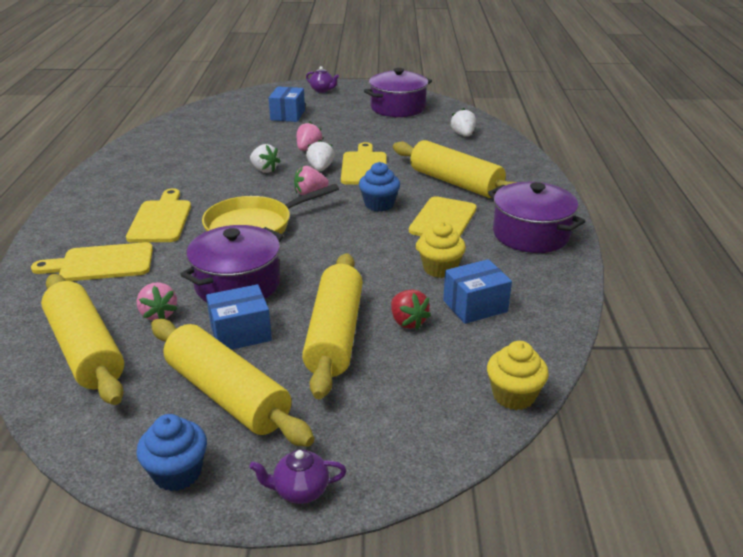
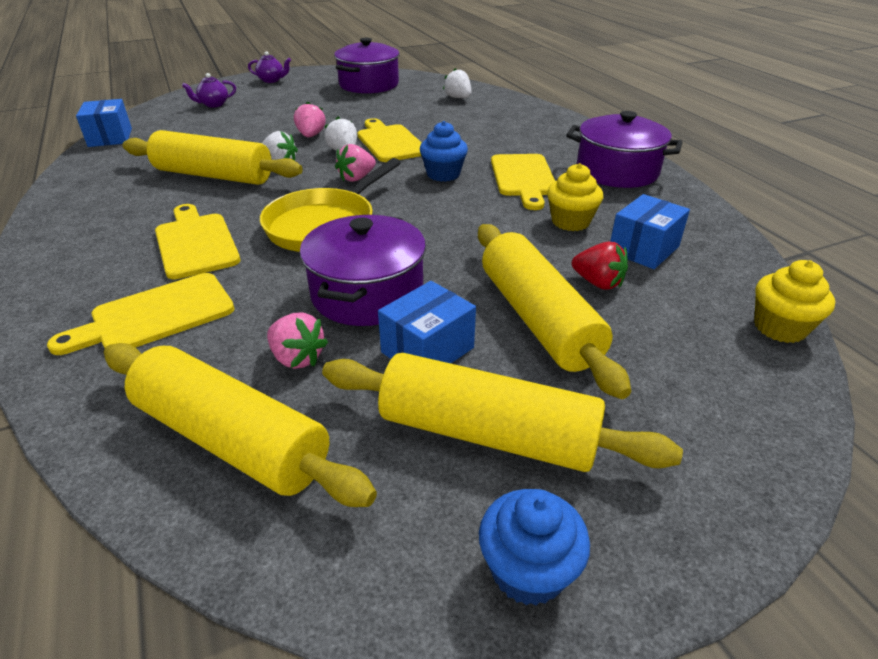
camera: 25 degrees left, 5 degrees up
purple teapot [249,449,347,504] -> purple teapot moved to [182,73,236,107]
blue box [269,87,305,122] -> blue box moved to [76,99,132,147]
yellow rolling pin [393,140,516,198] -> yellow rolling pin moved to [123,130,303,185]

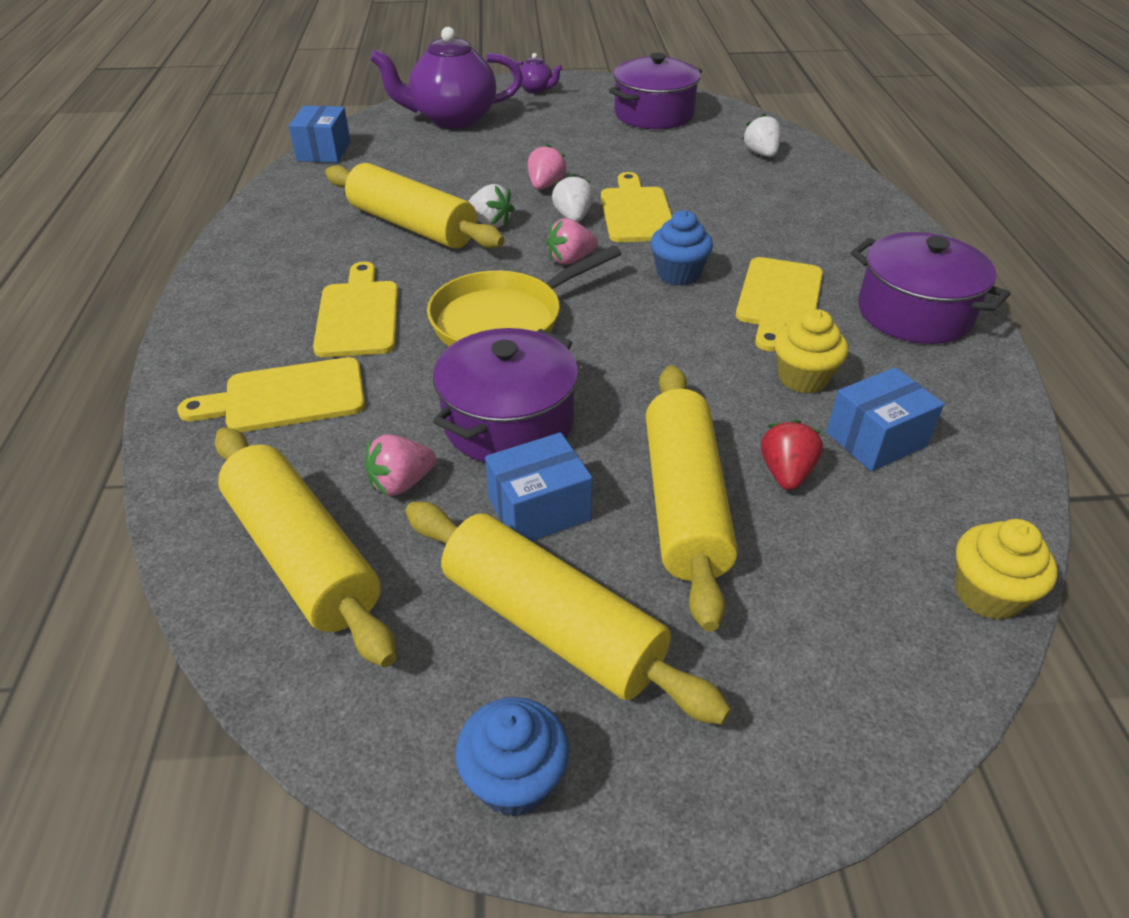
camera: 20 degrees right, 5 degrees up
purple teapot [182,73,236,107] -> purple teapot [370,27,523,129], size x2.30
pink strawberry [267,312,328,369] -> pink strawberry turned 90 degrees clockwise [365,434,436,496]
red strawberry [572,242,628,290] -> red strawberry turned 135 degrees counterclockwise [761,419,823,490]

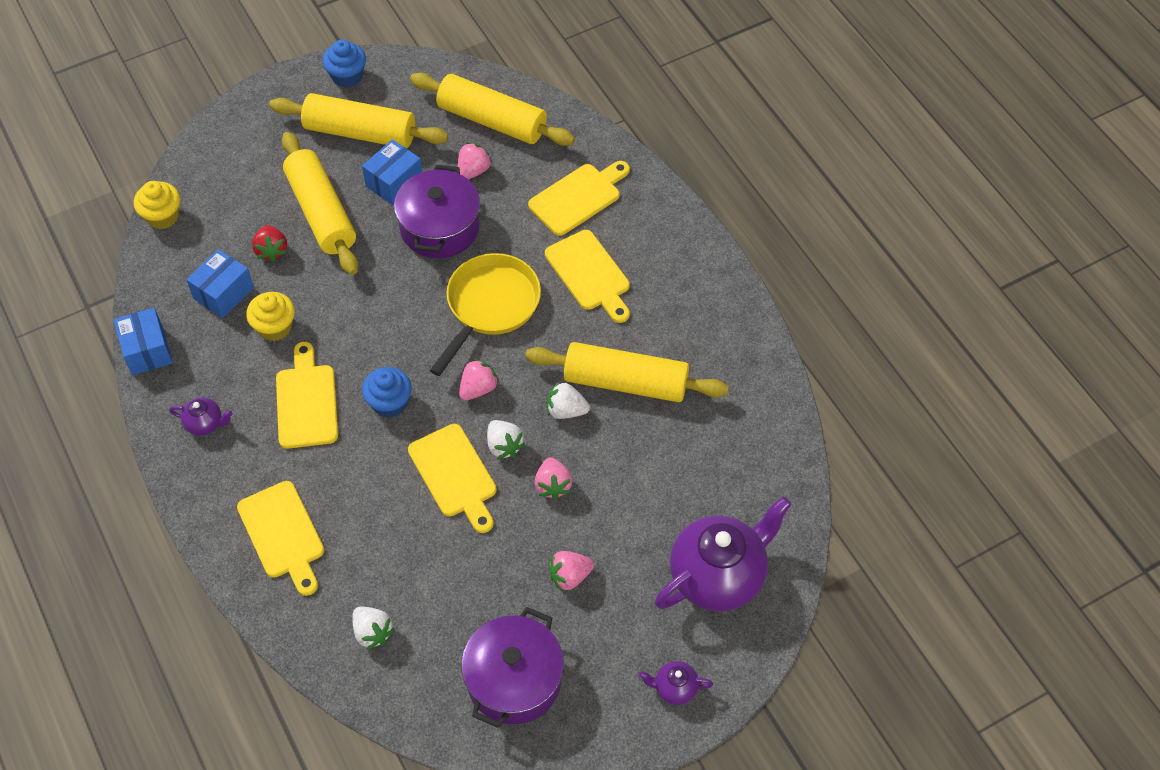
camera: 155 degrees right, 15 degrees up
blue box [289,106,351,163] -> blue box moved to [114,308,173,375]
purple pot [851,232,1010,344] -> purple teapot [169,397,233,436]
none -> yellow cutting board [237,481,324,596]
none -> pink strawberry [548,551,594,591]

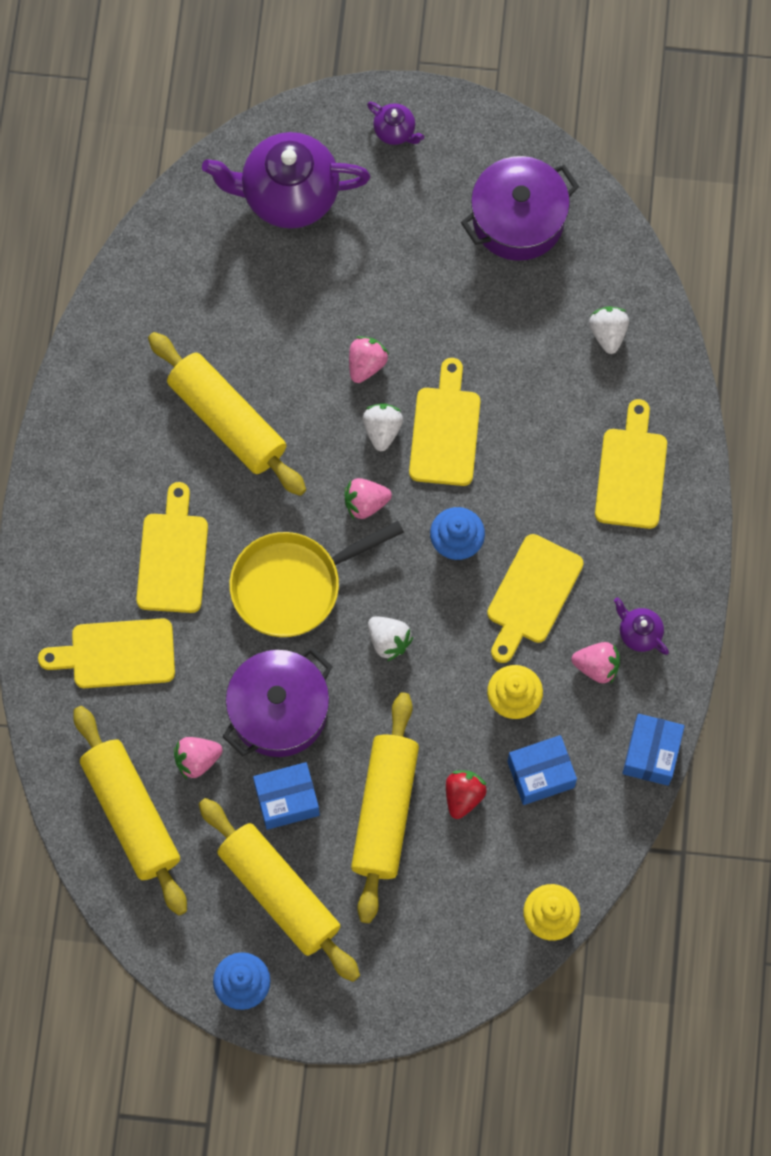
camera: 145 degrees left, 15 degrees up
white strawberry [547,381,590,419] -> white strawberry moved to [368,616,413,661]
pink strawberry [548,551,594,591] -> pink strawberry moved to [571,642,620,683]

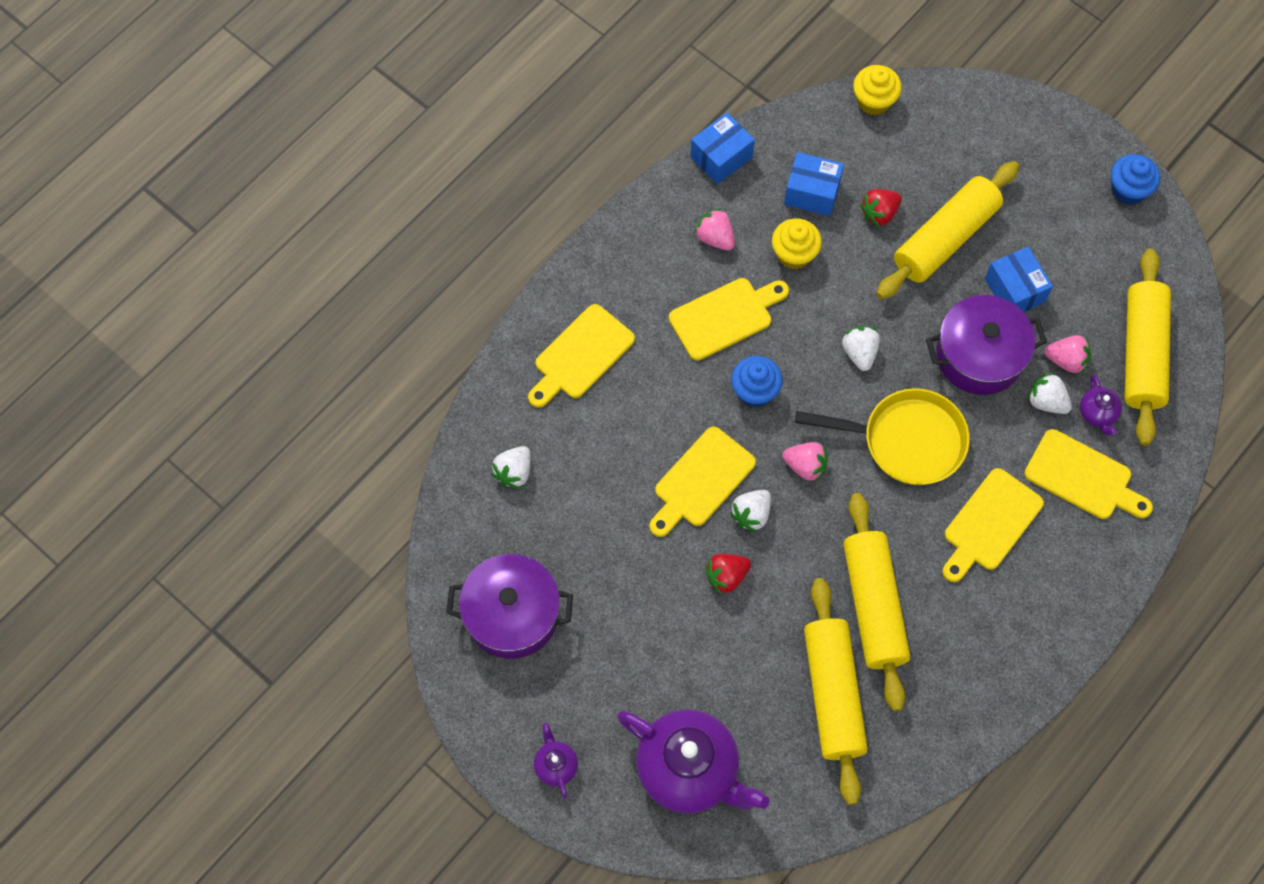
camera: 145 degrees left, 5 degrees down
yellow rolling pin [199,798,360,982] -> yellow rolling pin moved to [804,578,868,805]
blue box [253,762,320,830] -> blue box turned 45 degrees clockwise [985,247,1053,312]
pink strawberry [349,336,389,383] -> red strawberry [705,554,751,595]
purple teapot [614,598,669,655] -> purple teapot moved to [1080,375,1122,436]
none -> white strawberry [1027,372,1072,414]

